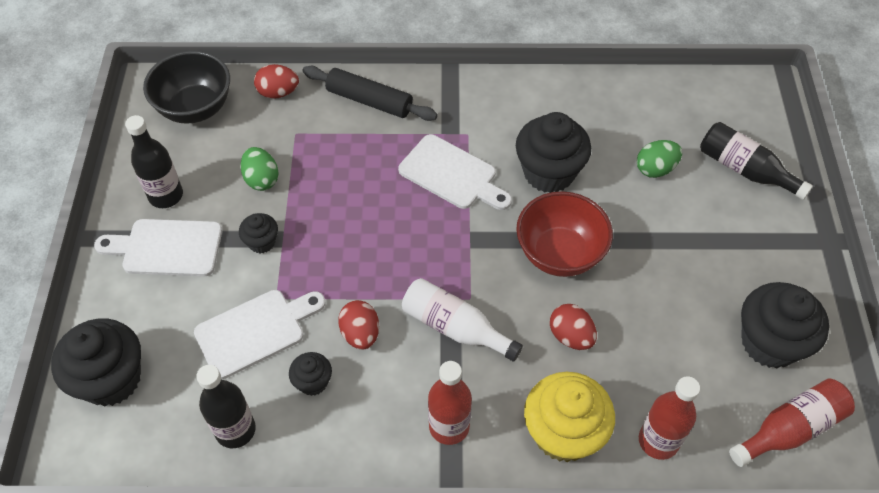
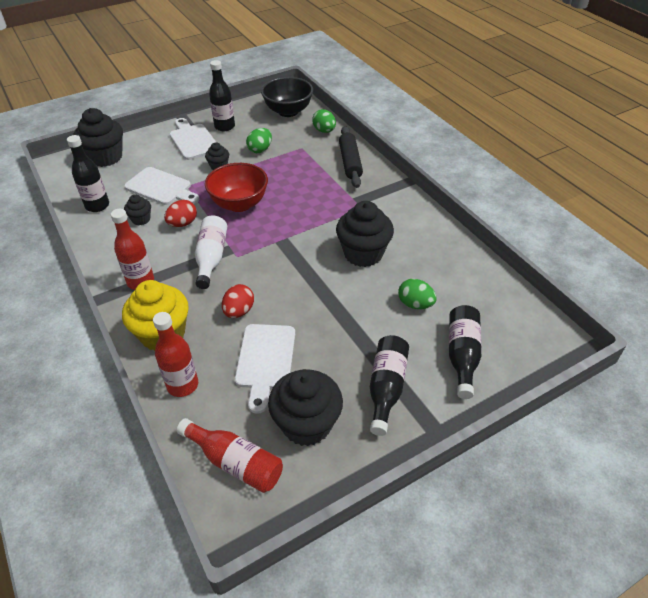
camera: 60 degrees right, 10 degrees down
red egg [254,64,299,99] -> green egg [312,109,336,133]
white cutting board [398,134,512,210] -> white cutting board moved to [235,324,295,414]
red bowl [516,191,613,277] -> red bowl moved to [205,163,268,212]
none -> black bottle [370,335,409,436]

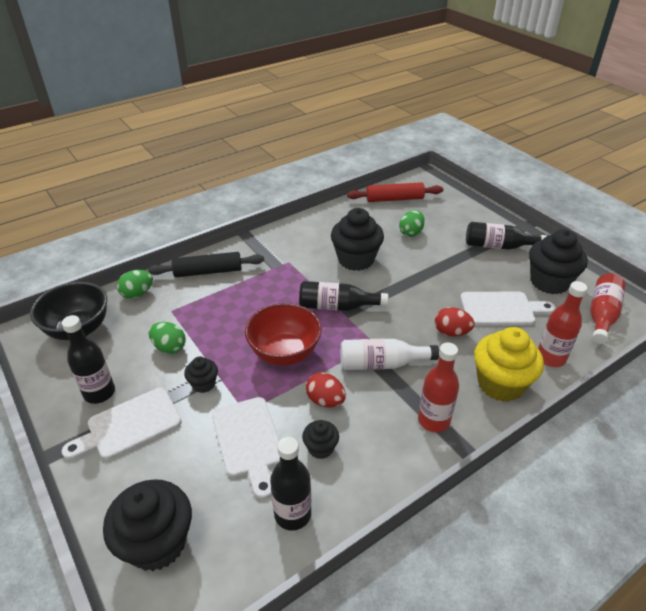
camera: 95 degrees left, 5 degrees down
white cutting board [124,167,199,205] -> white cutting board turned 135 degrees clockwise [212,397,280,499]
black bottle [449,305,481,399] -> black bottle moved to [299,281,388,311]
none -> red rolling pin [347,182,443,202]

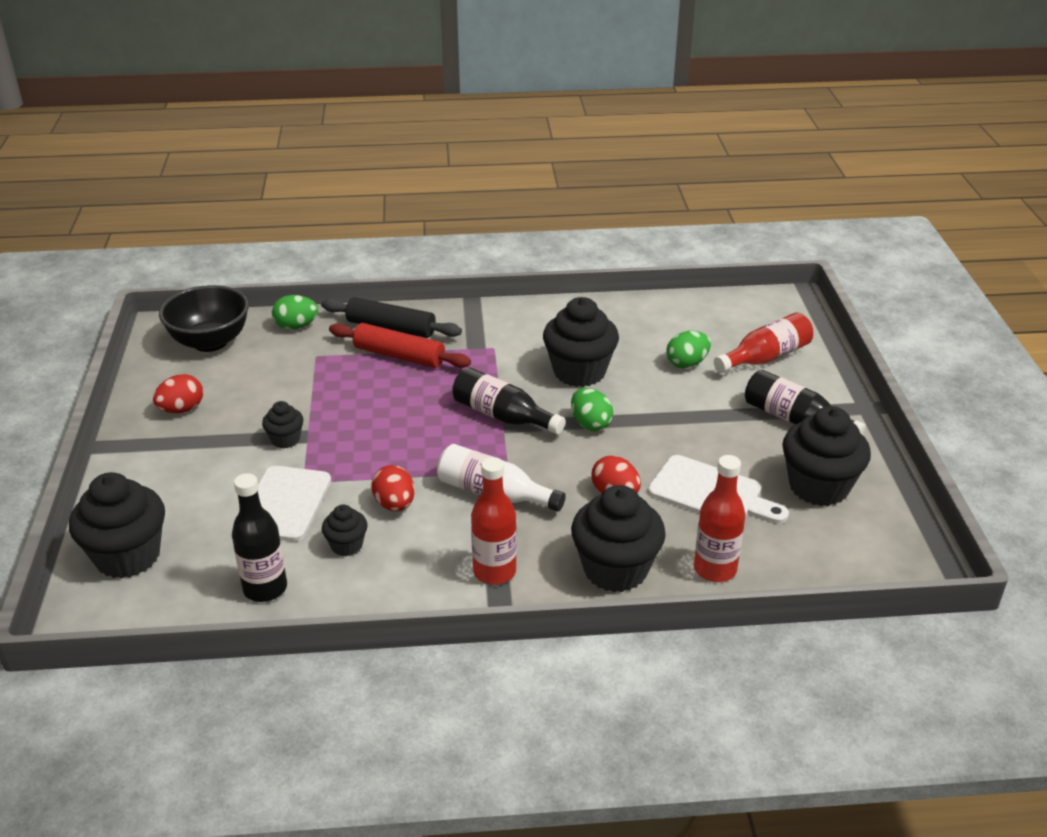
camera: 30 degrees right, 5 degrees down
black bottle [62,315,115,404] -> red egg [153,374,203,413]
white cutting board [62,388,182,460] -> none
green egg [149,322,186,354] -> green egg moved to [571,388,613,431]
red bowl [245,303,322,366] -> none
red rolling pin [347,182,443,202] -> red rolling pin moved to [329,323,471,368]
yellow cupcake [474,327,544,402] -> black cupcake [571,485,666,592]
red bottle [590,273,626,344] -> red bottle moved to [714,312,813,373]

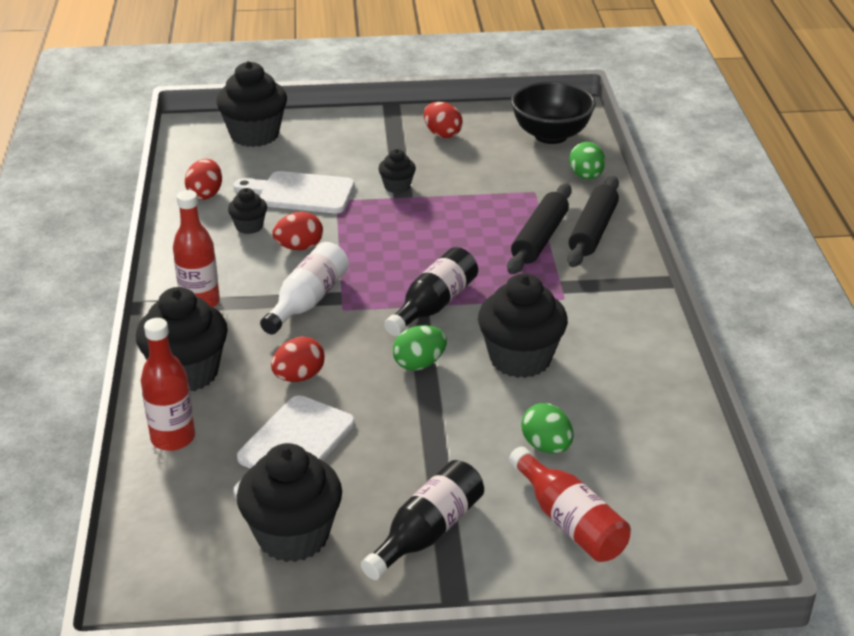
camera: 90 degrees right, 0 degrees up
black bottle [232,473,287,602] -> red egg [185,159,222,200]
red rolling pin [329,323,471,368] -> black rolling pin [507,184,572,274]

